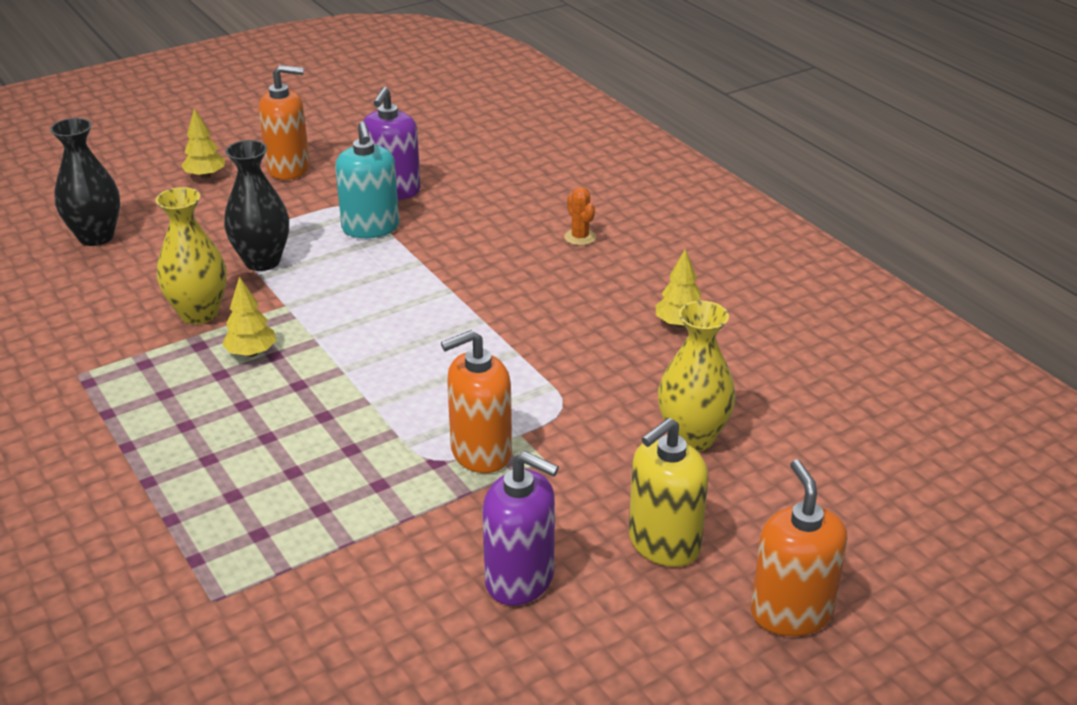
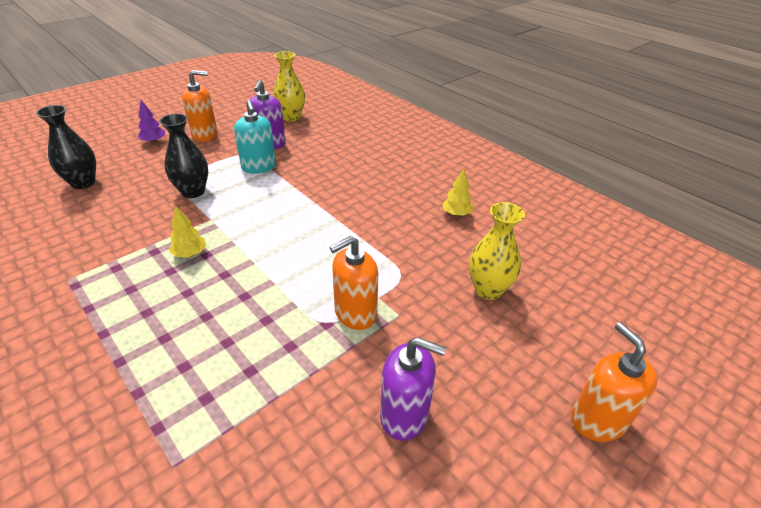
camera: 10 degrees left, 5 degrees up
yellow vase [155,187,227,324] -> yellow vase moved to [273,51,305,121]
yellow tree [181,108,225,179] -> purple tree [138,100,165,144]
orange cactus [564,187,596,246] -> none
yellow soap dispenser [629,418,709,567] -> none

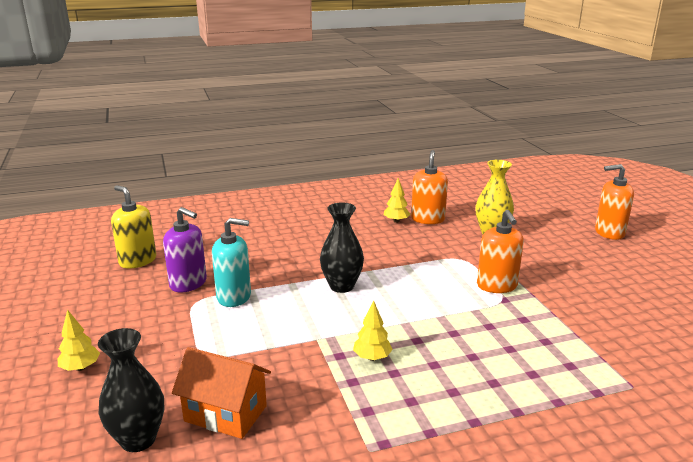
camera: 65 degrees left, 15 degrees down
purple tree [138,100,165,144] -> yellow tree [58,309,100,371]
black vase [159,114,208,198] -> black vase moved to [320,202,364,293]
orange soap dispenser [182,70,218,142] -> orange soap dispenser moved to [411,150,448,224]
yellow vase [273,51,305,121] -> yellow soap dispenser [111,185,156,269]
purple soap dispenser [380,337,446,441] -> none
none -> orange house [172,347,271,439]

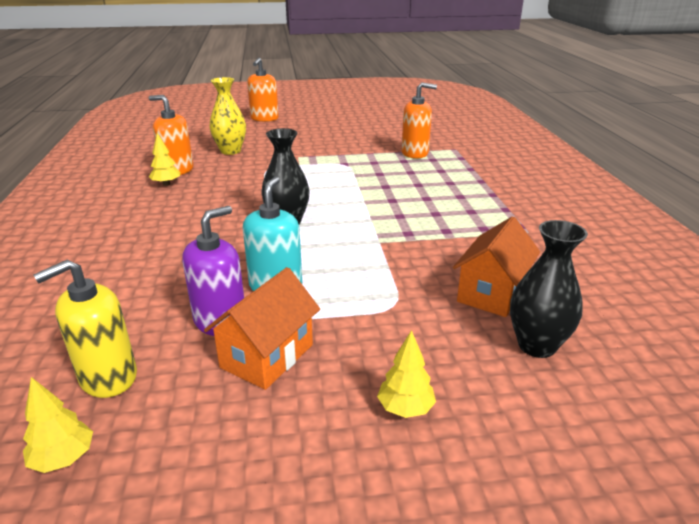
camera: 80 degrees left, 5 degrees up
yellow tree [353,300,393,361] -> yellow tree moved to [23,377,93,473]
orange soap dispenser [477,210,524,293] -> orange soap dispenser moved to [401,82,437,159]
none -> orange house [204,267,320,390]

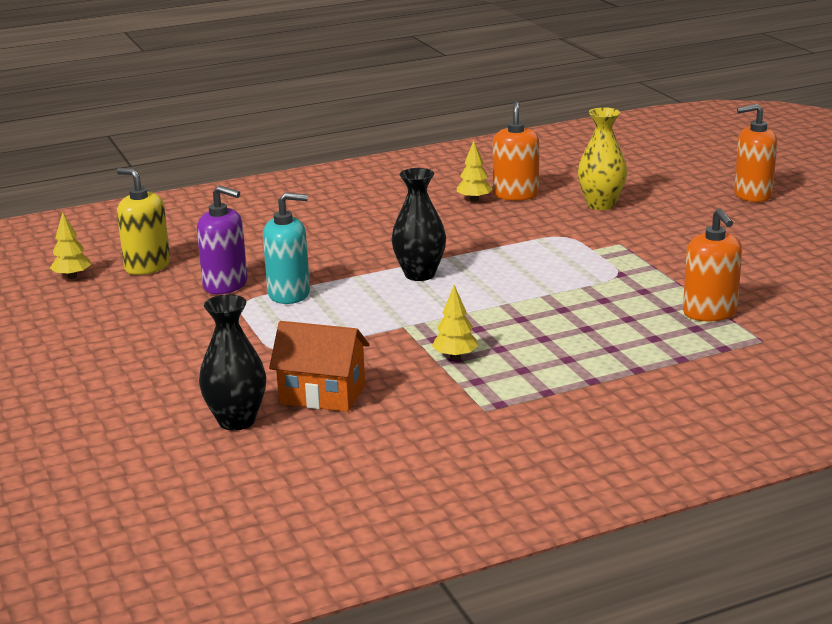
camera: 75 degrees right, 5 degrees down
orange house [204,267,320,390] -> none
yellow tree [377,330,436,418] -> yellow tree moved to [432,285,479,360]

